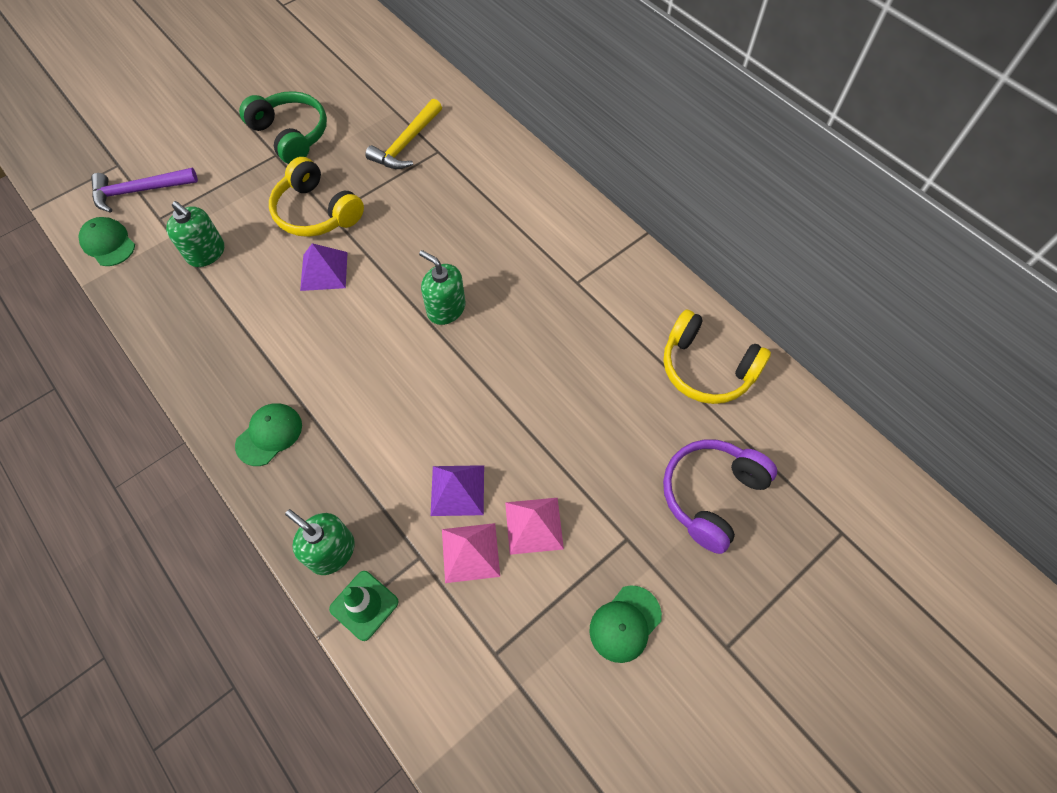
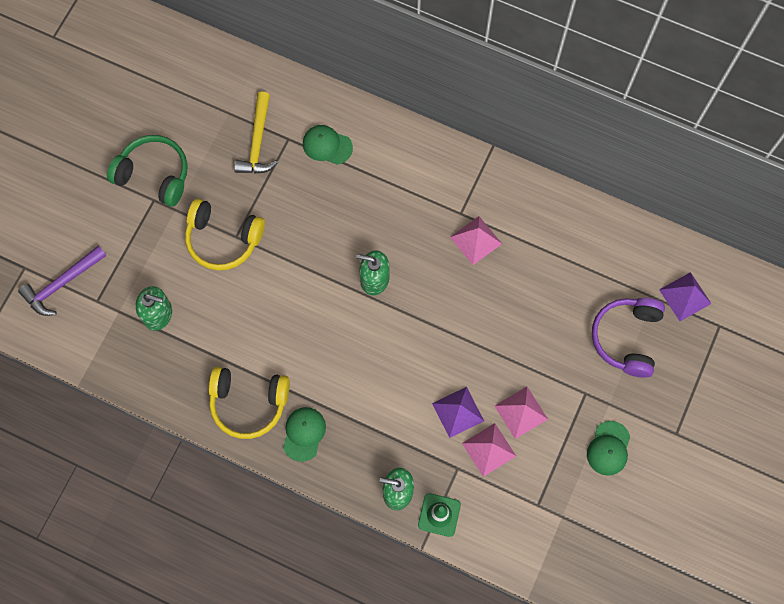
camera: 25 degrees left, 10 degrees up
green cap [78,217,135,266] -> green cap moved to [303,125,353,165]
purple pyramid [300,243,348,291] -> purple pyramid moved to [659,272,712,321]
yellow headphones [663,309,771,404] -> yellow headphones moved to [209,367,290,439]
none -> pink pyramid [450,216,502,265]

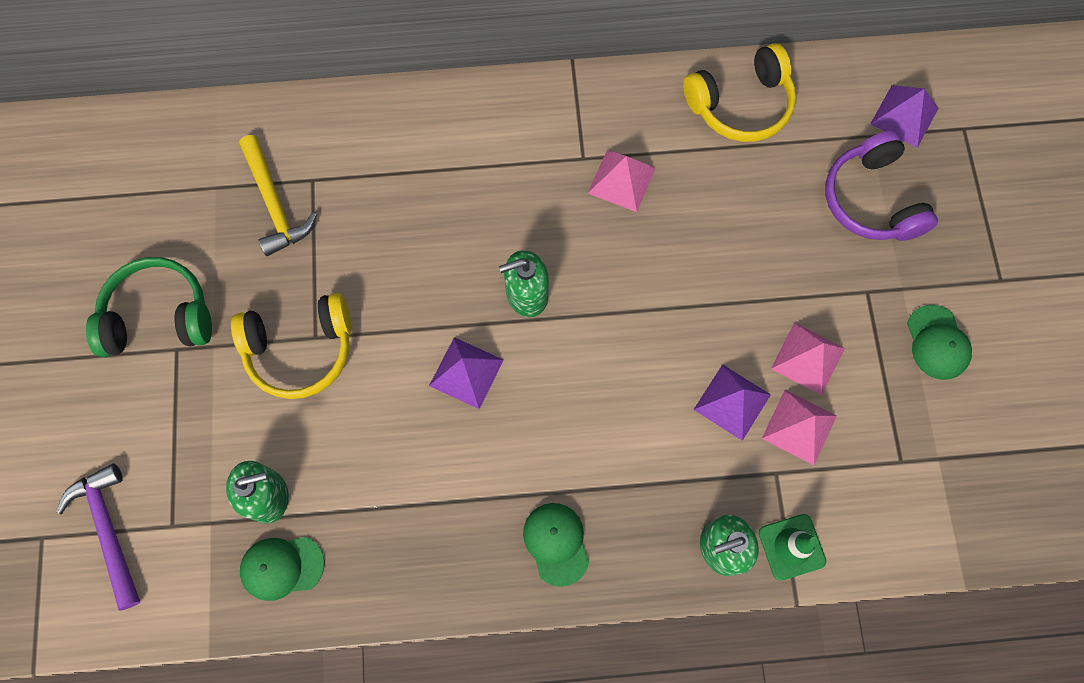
camera: 30 degrees left, 0 degrees up
purple hammer [18,245,107,316] -> purple hammer turned 135 degrees clockwise [56,464,140,611]
yellow headphones [209,367,290,439] -> yellow headphones moved to [683,43,796,142]
green cap [303,125,353,165] -> green cap moved to [240,537,324,601]
none -> purple pyramid [429,337,504,409]

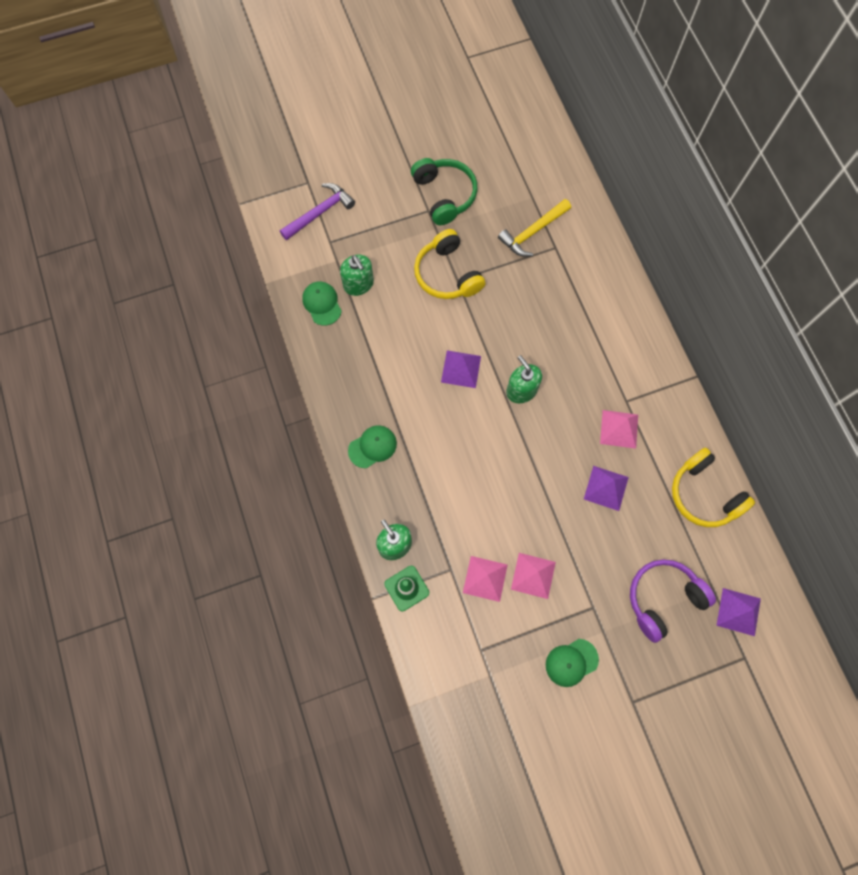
camera: 75 degrees right, 0 degrees up
purple pyramid [694,364,771,441] -> purple pyramid moved to [584,466,629,511]

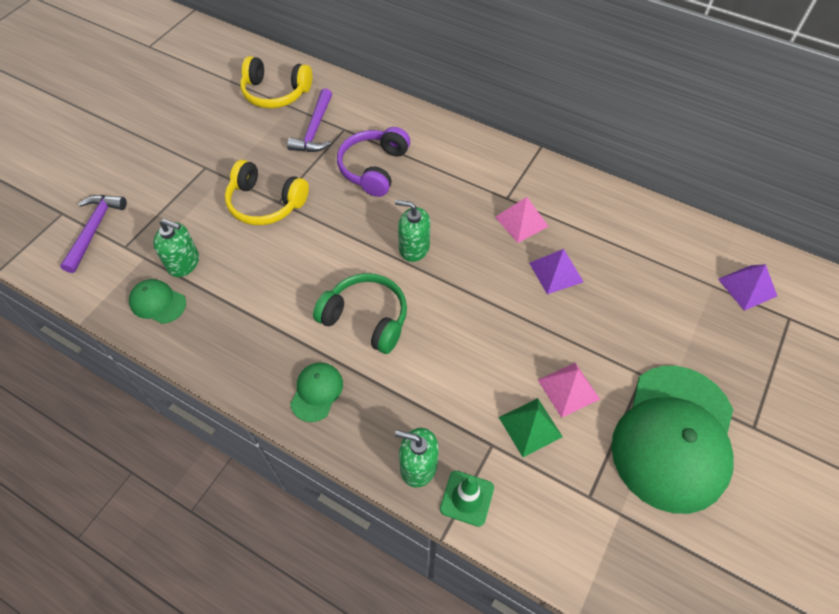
camera: 40 degrees left, 15 degrees down
green headphones [411,158,477,225] -> green headphones moved to [313,273,407,354]
purple pyramid [441,350,481,388] -> none
pink pyramid [463,556,508,602] -> green pyramid [499,398,563,457]
yellow hammer [498,199,571,257] -> purple hammer [287,88,332,152]
green cap [546,639,599,687] -> green cap [611,366,734,514], size x2.35
purple headphones [630,559,716,643] -> purple headphones moved to [337,127,410,197]
yellow headphones [672,447,755,527] -> yellow headphones moved to [240,56,312,108]

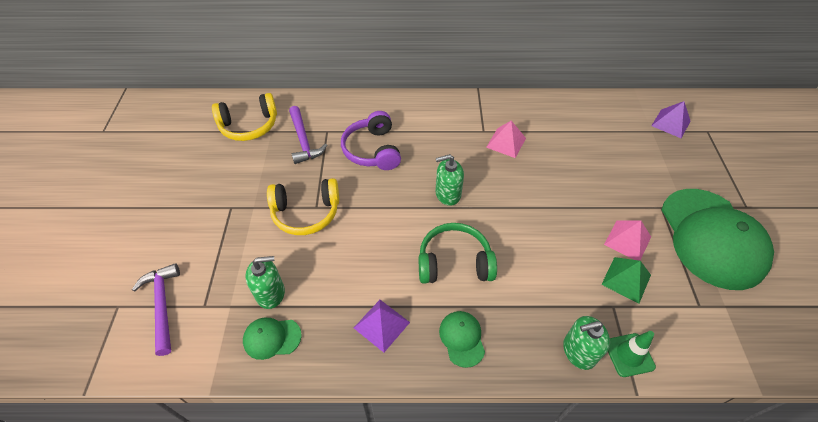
camera: 30 degrees left, 5 degrees down
purple pyramid [529,249,584,294] -> purple pyramid moved to [354,300,410,353]

